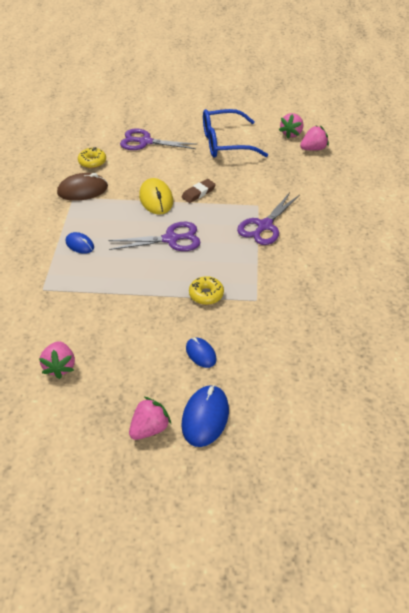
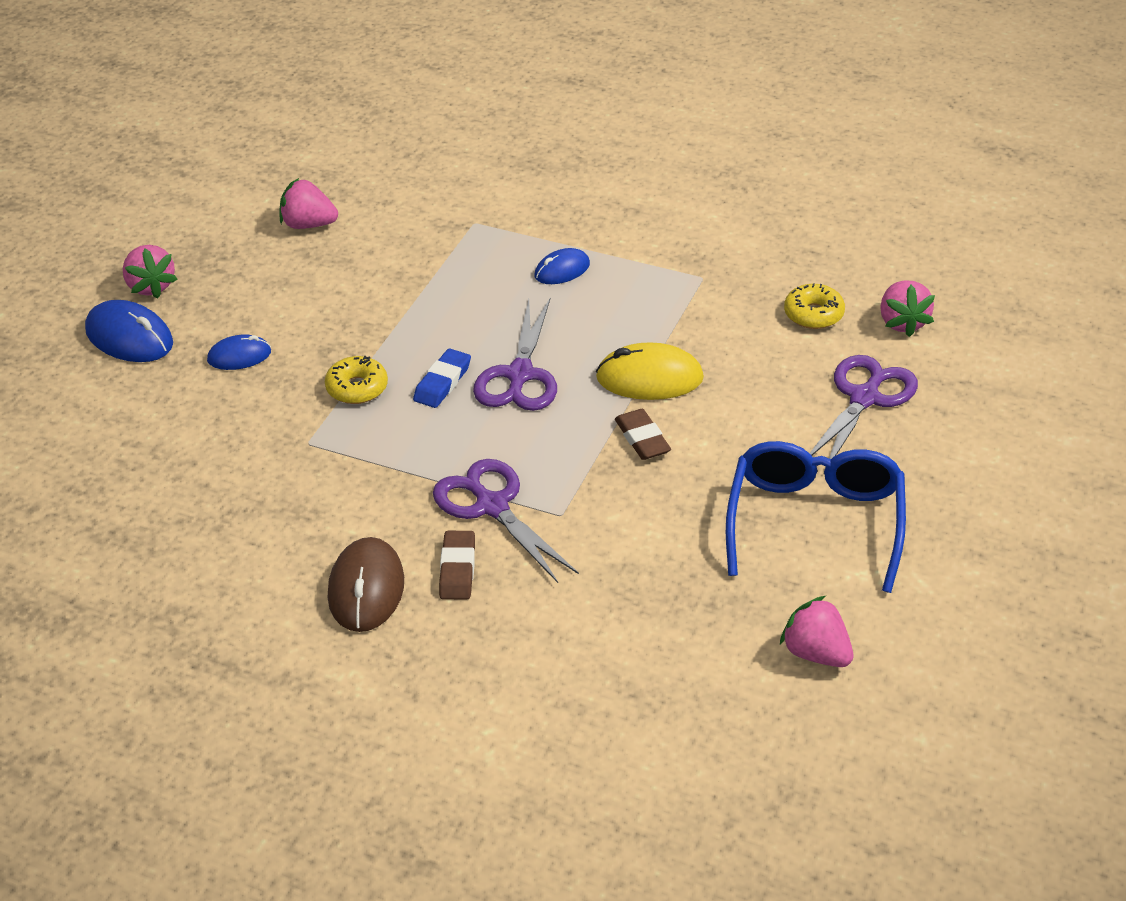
camera: 110 degrees right, 5 degrees down
brown mouse [57,173,108,201] -> brown mouse moved to [328,537,404,632]
pink strawberry [300,125,329,151] -> pink strawberry moved to [880,280,935,337]
none -> blue eraser [413,349,471,408]
none -> brown eraser [439,531,475,599]

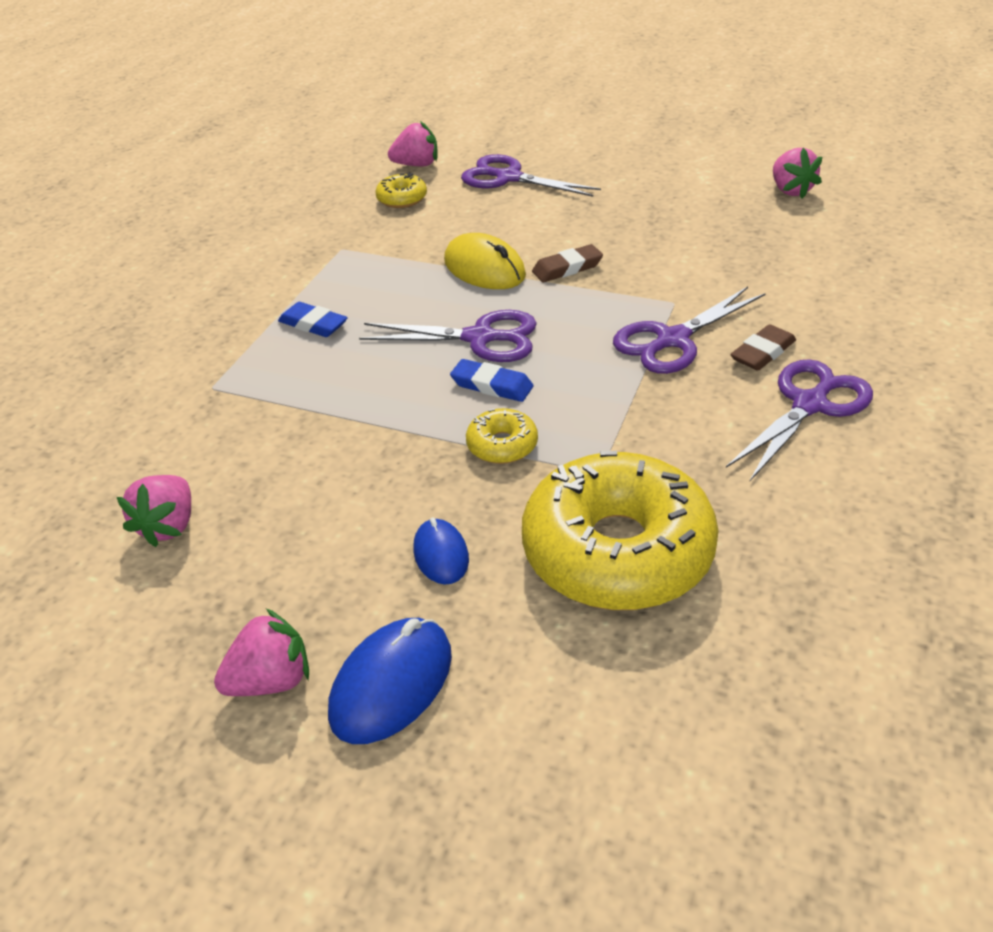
camera: 90 degrees left, 0 degrees up
brown mouse [328,537,404,632] -> purple scissors [726,359,873,481]
brown eraser [439,531,475,599] -> brown eraser turned 45 degrees counterclockwise [730,324,796,371]
blue mouse [535,248,590,284] -> blue eraser [278,302,348,337]
yellow mouse [596,342,704,400] -> yellow mouse turned 45 degrees counterclockwise [444,233,526,289]
blue glasses [726,441,906,593] -> none
pink strawberry [780,596,854,667] -> pink strawberry turned 60 degrees counterclockwise [773,148,822,199]
none -> yellow donut [522,451,719,610]

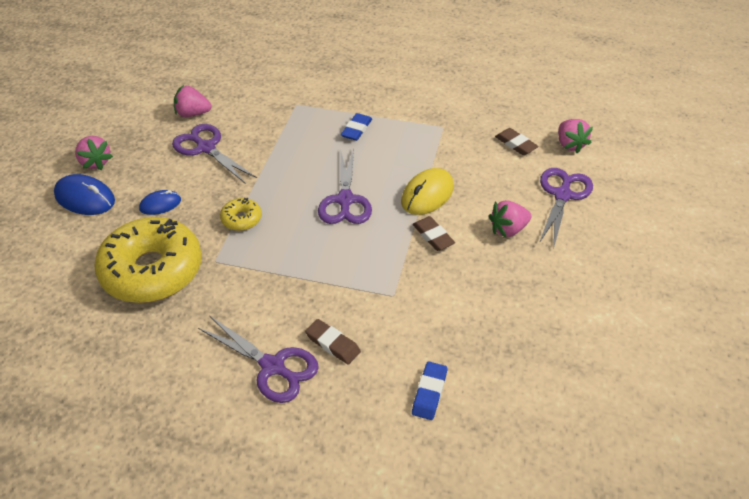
camera: 80 degrees right, 5 degrees up
yellow donut [375,173,427,208] -> brown eraser [495,128,539,155]
blue eraser [450,359,533,402] -> blue eraser moved to [412,361,447,420]
purple scissors [613,286,766,374] -> purple scissors moved to [172,124,257,184]
pink strawberry [773,148,822,199] -> pink strawberry moved to [489,200,531,238]

